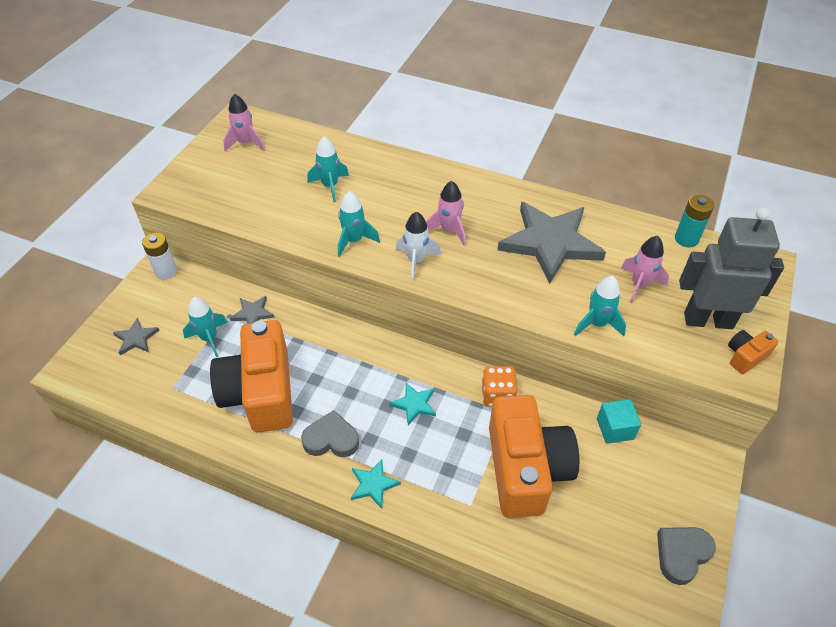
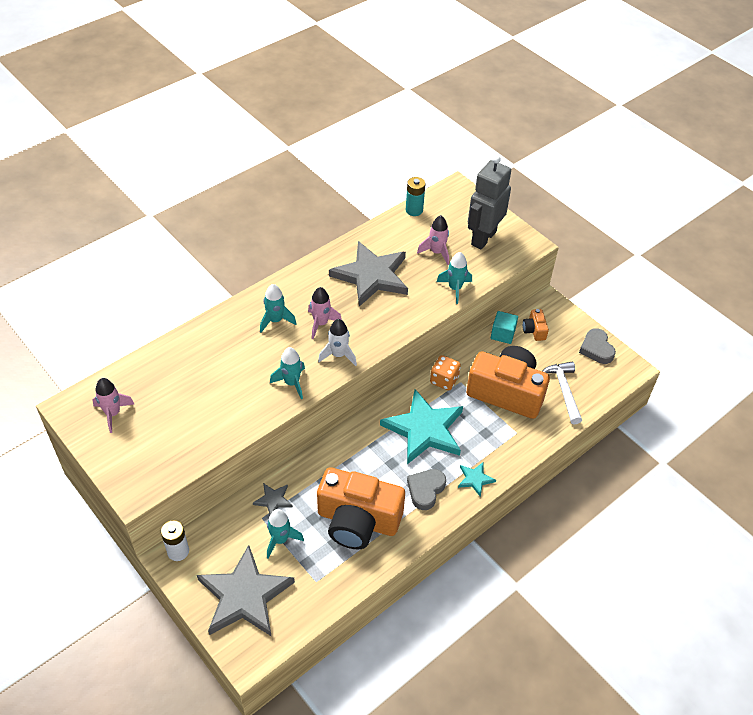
camera: 65 degrees left, 0 degrees up
grey star [113,318,160,355] -> grey star [197,545,295,637], size x2.29
turquoise rocket [307,136,349,202] -> turquoise rocket moved to [260,284,297,333]
turquoise star [390,383,436,425] -> turquoise star [380,389,463,464], size x2.29
orange camera [728,330,778,374] -> orange camera moved to [522,309,549,341]
none -> white hammer [542,362,582,424]

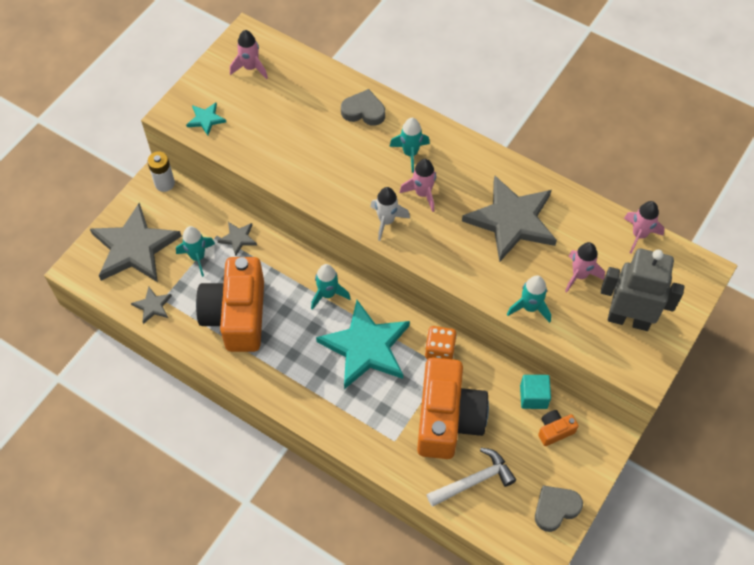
camera: 75 degrees right, 10 degrees up
turquoise rocket [270,347,305,399] -> turquoise rocket moved to [311,264,351,310]
turquoise battery [406,177,425,216] -> pink rocket [624,201,665,254]
grey heart [407,469,446,510] -> grey heart moved to [341,89,385,126]
turquoise star [458,462,496,497] -> turquoise star moved to [186,103,226,136]
none -> grey star [131,287,172,324]

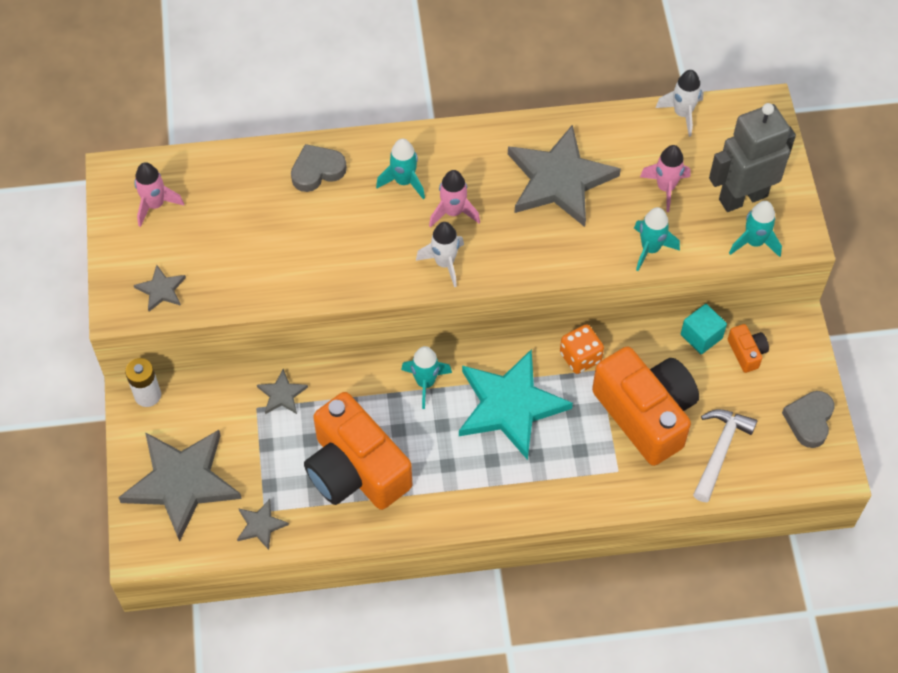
camera: 40 degrees left, 0 degrees up
turquoise rocket [176,226,215,277] -> turquoise rocket moved to [729,201,782,257]
turquoise star [186,103,226,136] -> grey star [134,265,186,312]
orange camera [538,410,578,446] -> orange camera turned 135 degrees clockwise [728,324,769,373]
pink rocket [624,201,665,254] -> white rocket [655,70,704,137]

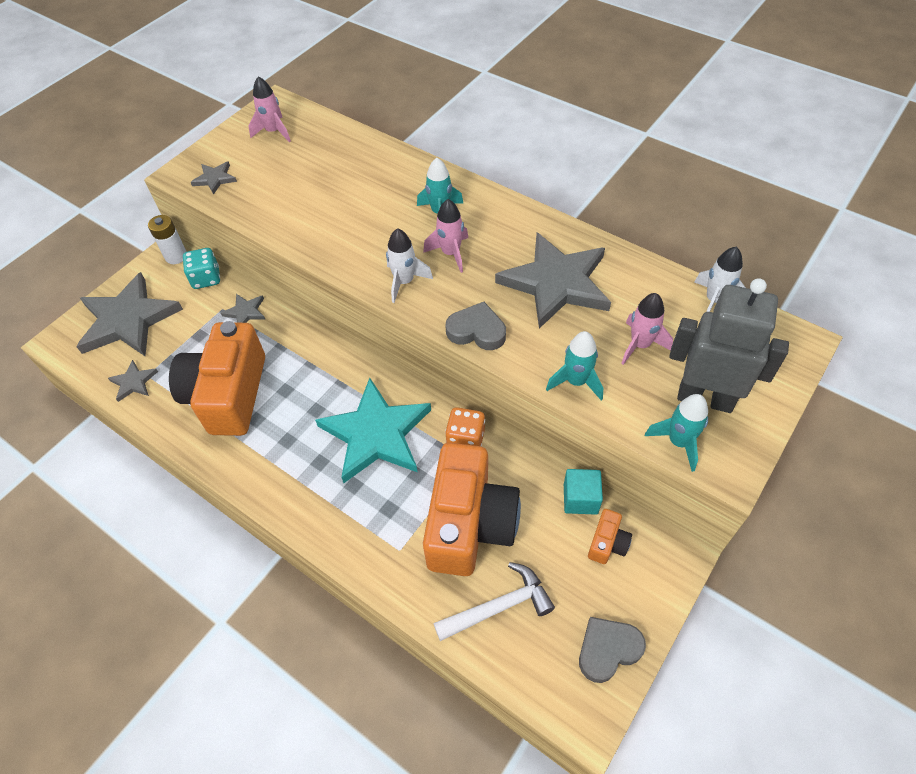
camera: 45 degrees right, 5 degrees down
grey heart [291,144,347,192] -> grey heart moved to [445,302,506,350]
turquoise rocket [401,346,452,409] -> none
none -> turquoise dice [183,248,220,289]

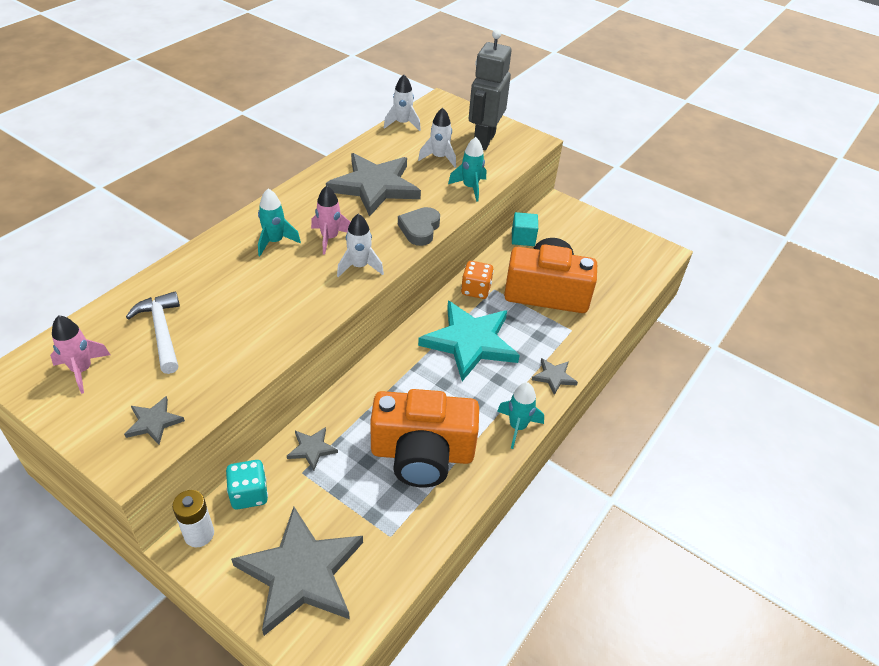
camera: 95 degrees left, 10 degrees down
grey star [108,360,158,402] -> grey star moved to [532,358,578,395]
white hammer [433,562,555,641] -> white hammer moved to [126,291,180,374]
grey heart [579,617,646,683] -> none
orange camera [588,509,632,564] -> none
pink rocket [621,293,673,365] -> white rocket [418,108,456,167]
turquoise rocket [645,394,708,472] -> turquoise rocket moved to [497,382,544,449]

